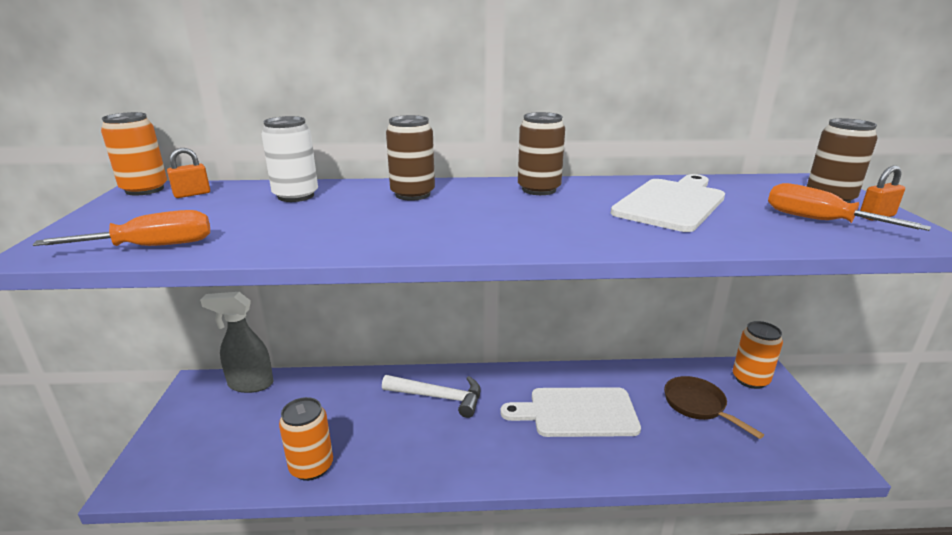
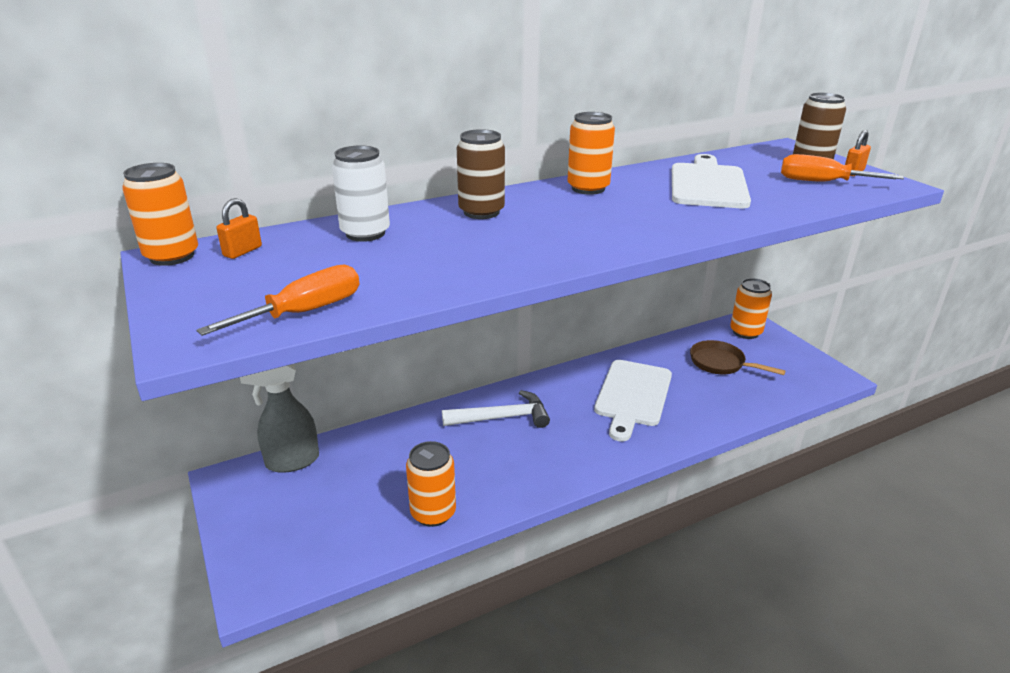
camera: 25 degrees left, 5 degrees up
white cutting board [500,387,641,437] -> white cutting board turned 45 degrees counterclockwise [594,360,672,442]
brown can [518,112,565,195] -> orange can [567,112,615,195]

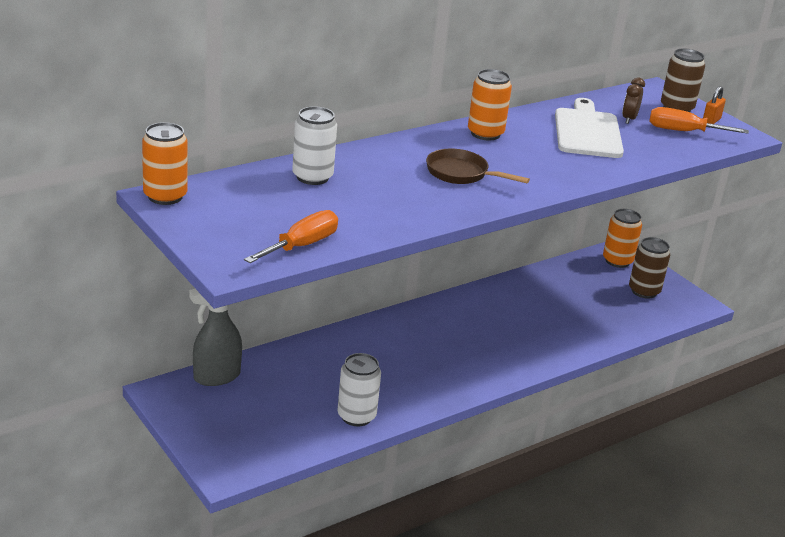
camera: 10 degrees left, 0 degrees up
orange padlock [217,198,262,259] -> none
orange can [406,441,456,527] -> white can [338,353,381,427]
white hammer [442,390,550,428] -> none
brown can [457,129,505,219] -> brown can moved to [629,237,670,299]
white cutting board [594,360,672,442] -> none
brown pan [690,340,786,375] -> brown pan moved to [426,148,530,184]
none -> brown clock [622,77,645,124]

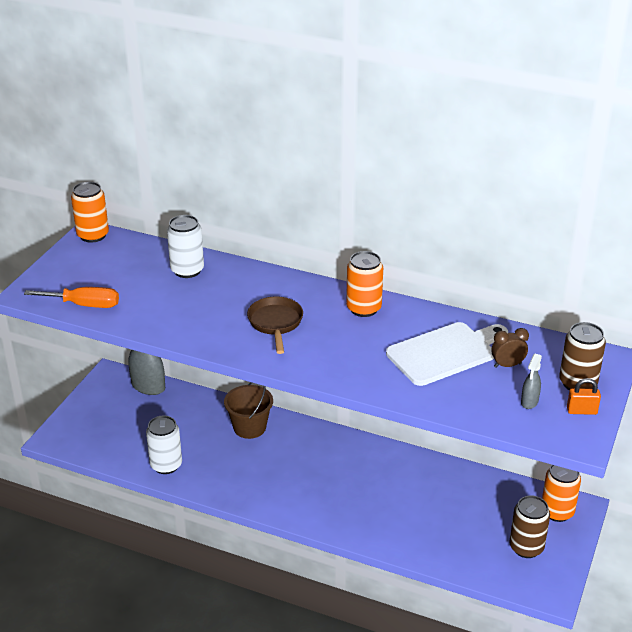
camera: 60 degrees right, 5 degrees up
orange screwdriver [649,107,749,134] -> grey spray bottle [521,354,542,409]
none -> brown bucket [224,382,273,439]

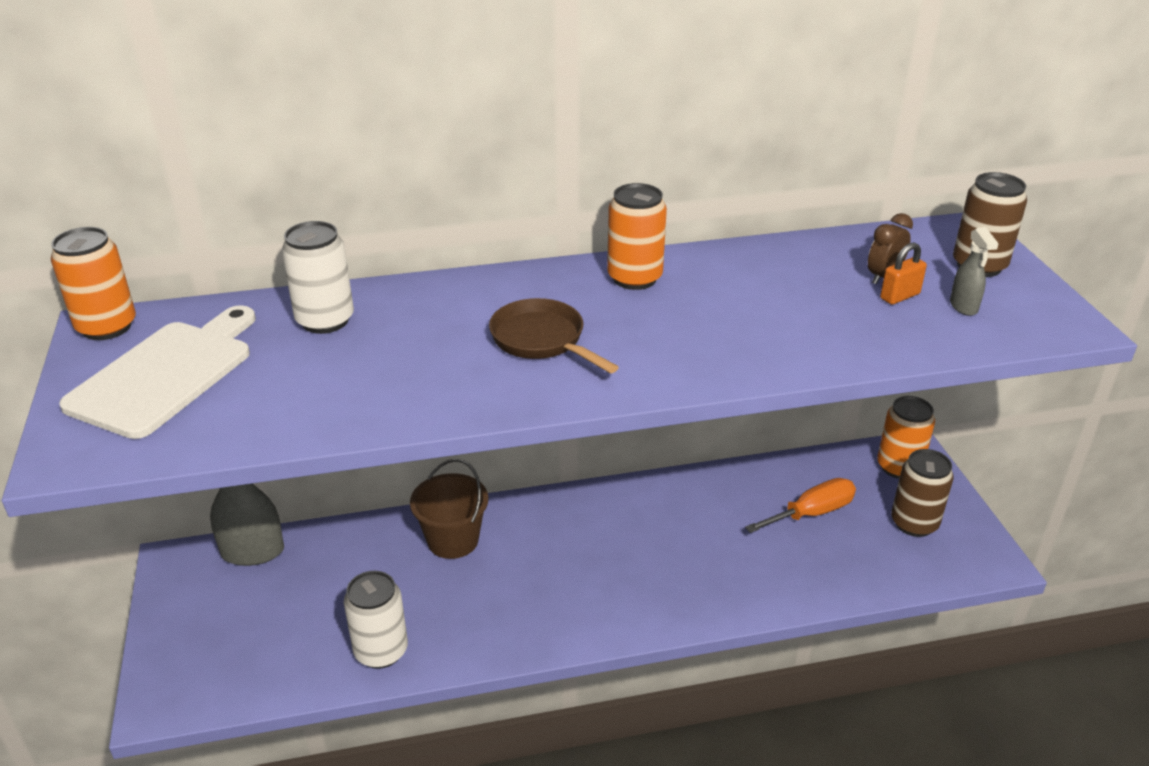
camera: 35 degrees left, 0 degrees up
orange screwdriver [24,287,119,308] -> orange screwdriver moved to [745,478,856,533]
white cutting board [386,322,508,386] -> white cutting board moved to [59,305,256,439]
orange padlock [567,378,601,415] -> orange padlock moved to [880,242,927,305]

